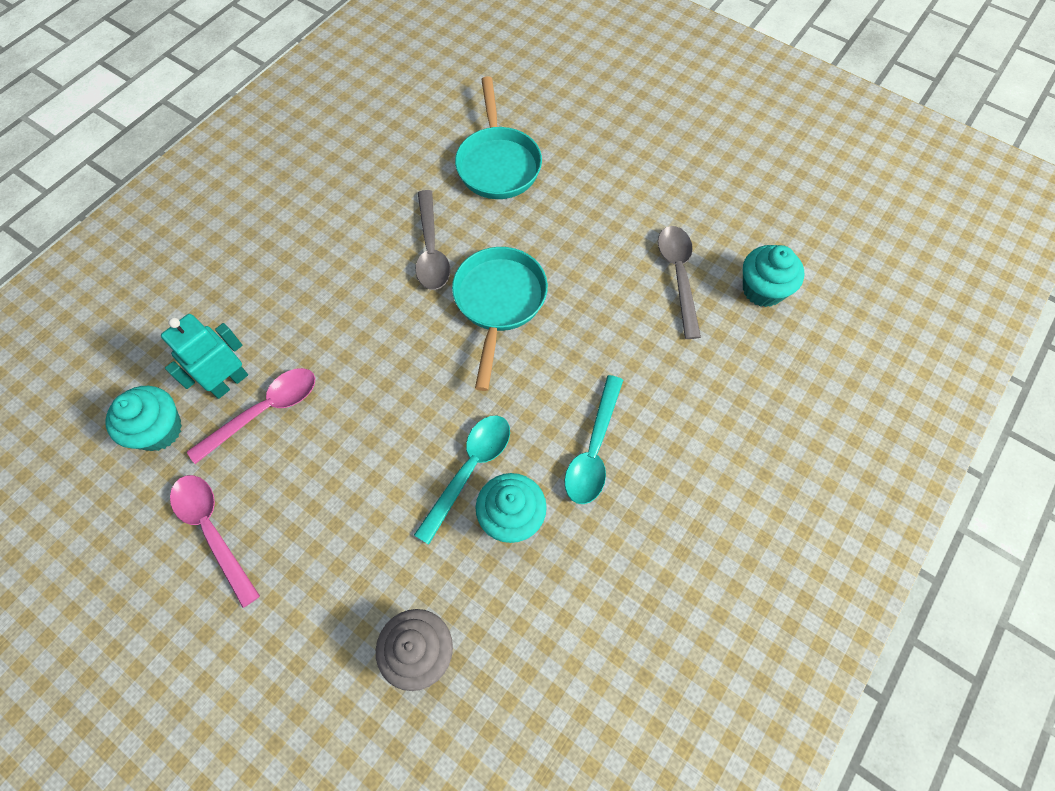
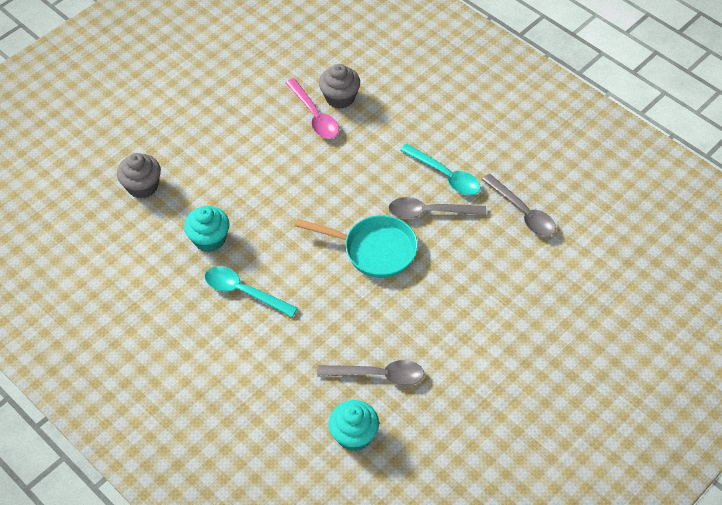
camera: 100 degrees right, 10 degrees down
turquoise cupcake [105,386,182,451] -> none
turquoise robot [161,314,248,399] -> grey cupcake [319,64,360,109]
pink spoon [170,475,260,608] -> none
turquoise spoon [414,415,510,545] -> turquoise spoon moved to [400,144,481,195]
turquoise pan [455,76,542,199] -> none
none -> grey spoon [482,174,556,237]

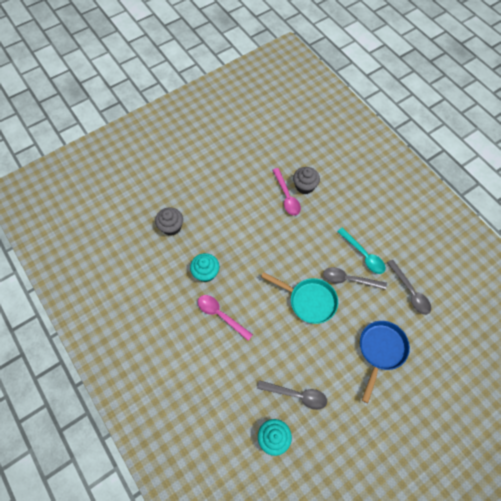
camera: 10 degrees right, 10 degrees up
turquoise spoon [205,266,298,317] -> pink spoon [198,295,253,341]
none -> blue pan [360,321,410,403]

